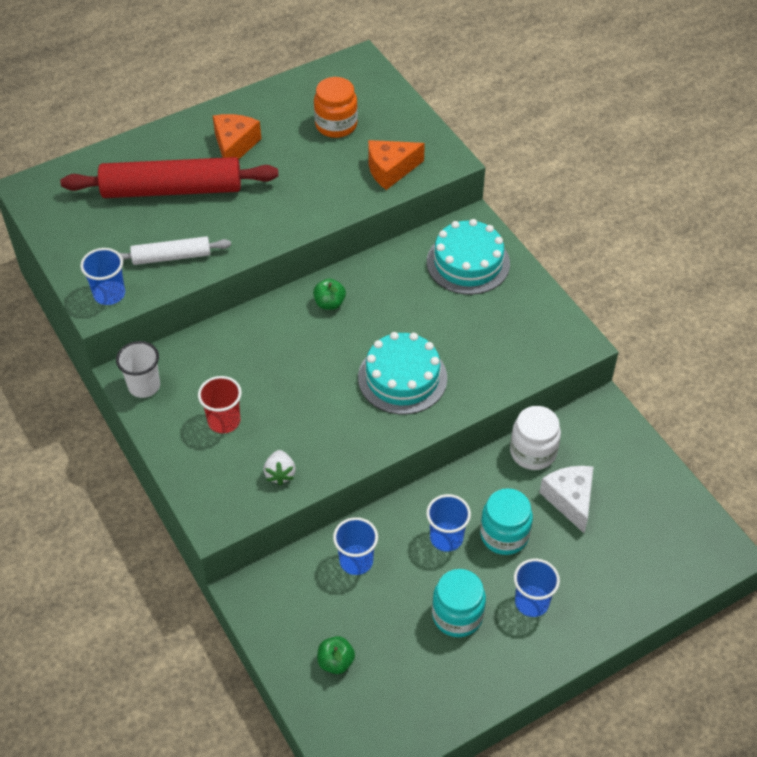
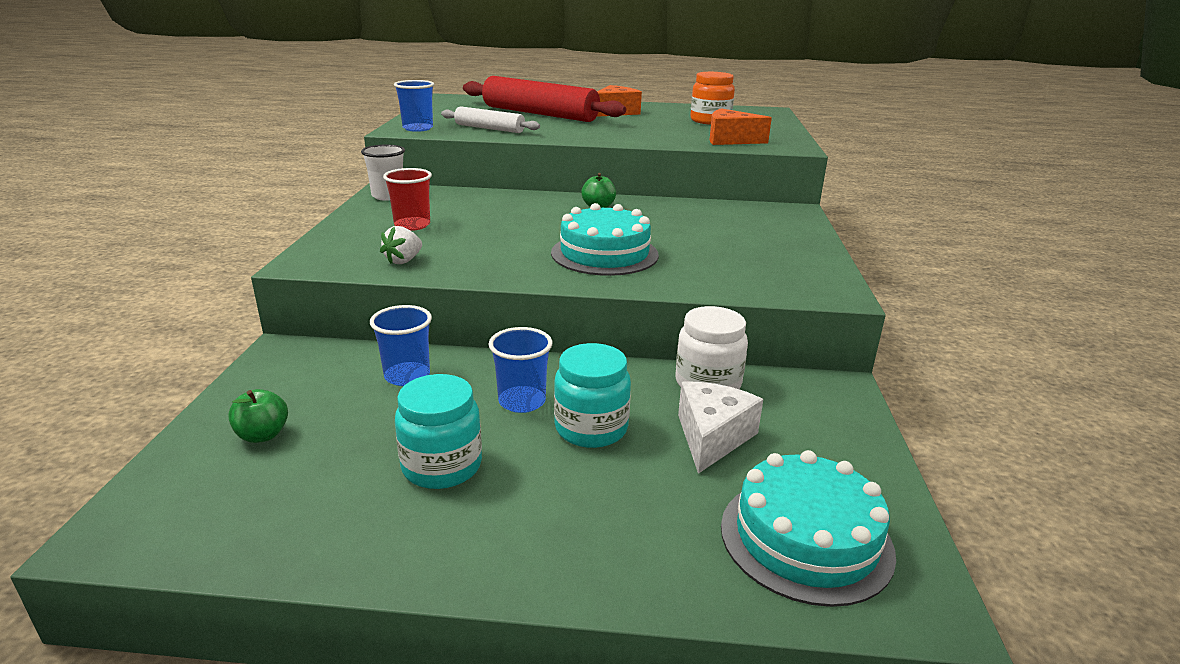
camera: 35 degrees right, 25 degrees down
turquoise cake [427,219,510,295] -> turquoise cake moved to [721,450,896,607]
blue cup [514,559,560,617] -> none

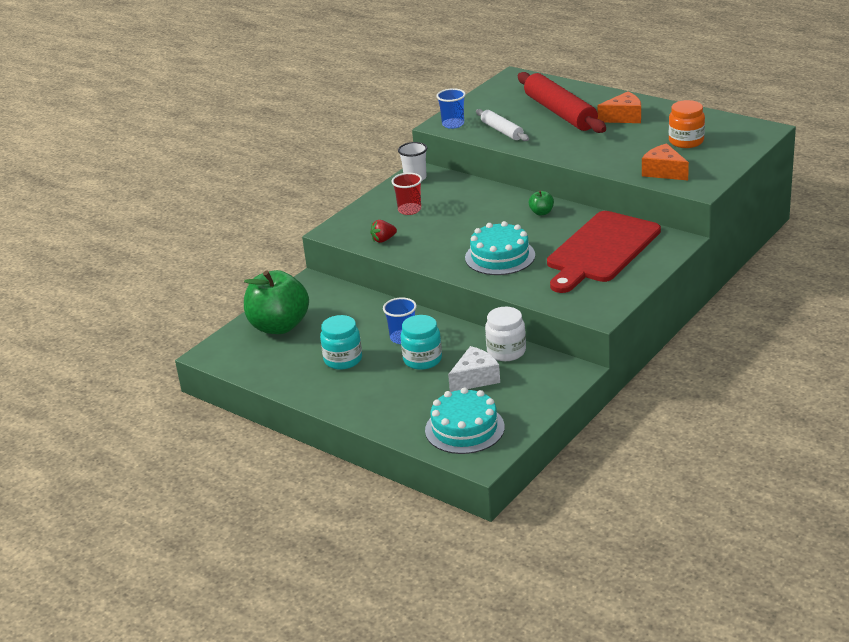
camera: 35 degrees right, 5 degrees up
green apple [228,389,288,443] -> green apple [244,270,309,334], size x2.45
blue cup [370,305,432,386] -> none
white strawberry [380,226,422,264] -> red strawberry [370,220,397,243]
none -> red cutting board [547,211,661,293]

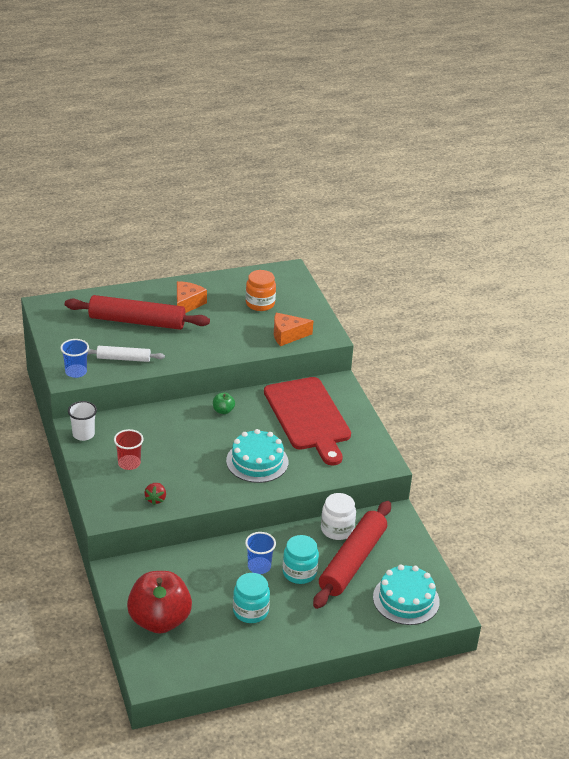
camera: 60 degrees left, 5 degrees up
green apple [244,270,309,334] -> red apple [127,571,192,634]
white cheese [448,346,500,392] -> red rolling pin [313,501,391,609]

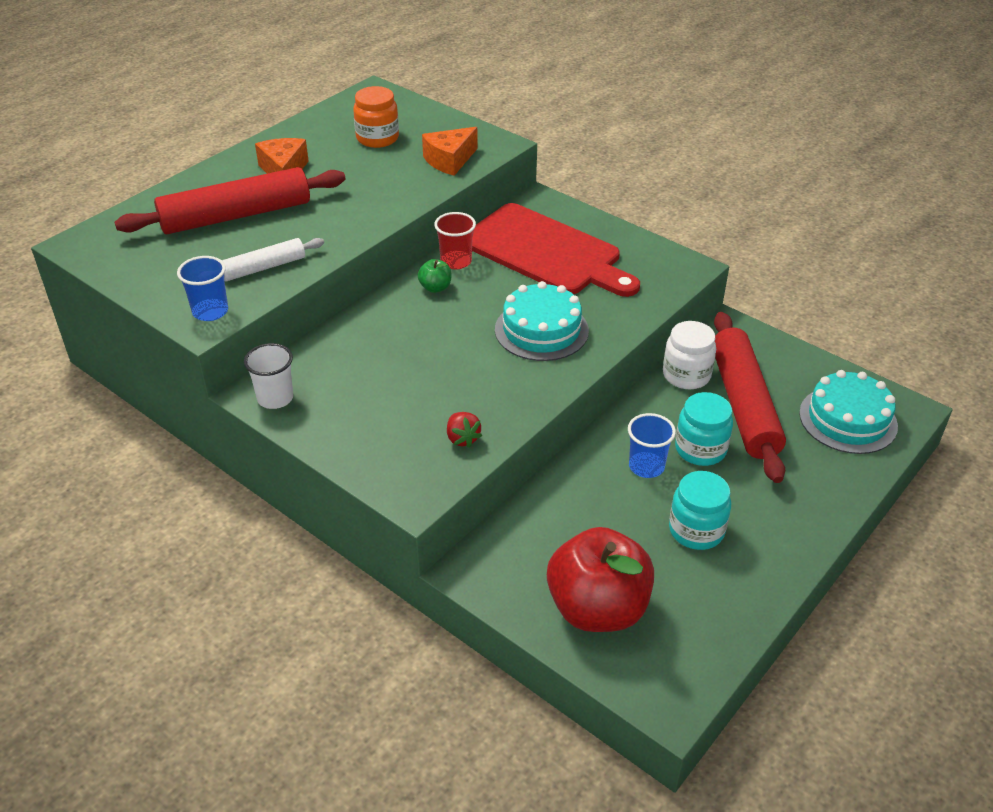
camera: 30 degrees left, 5 degrees up
red cup [114,429,144,470] -> red cup moved to [434,212,476,269]

